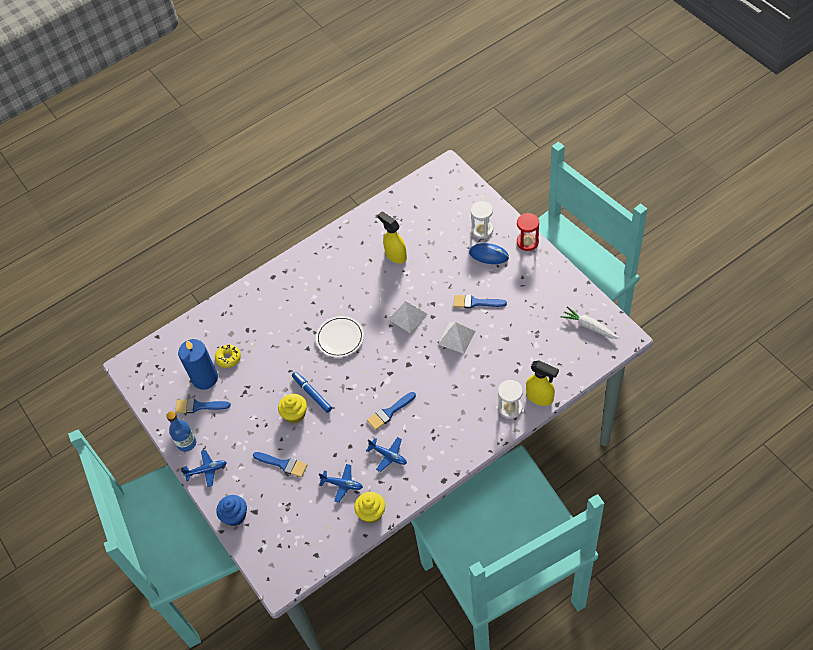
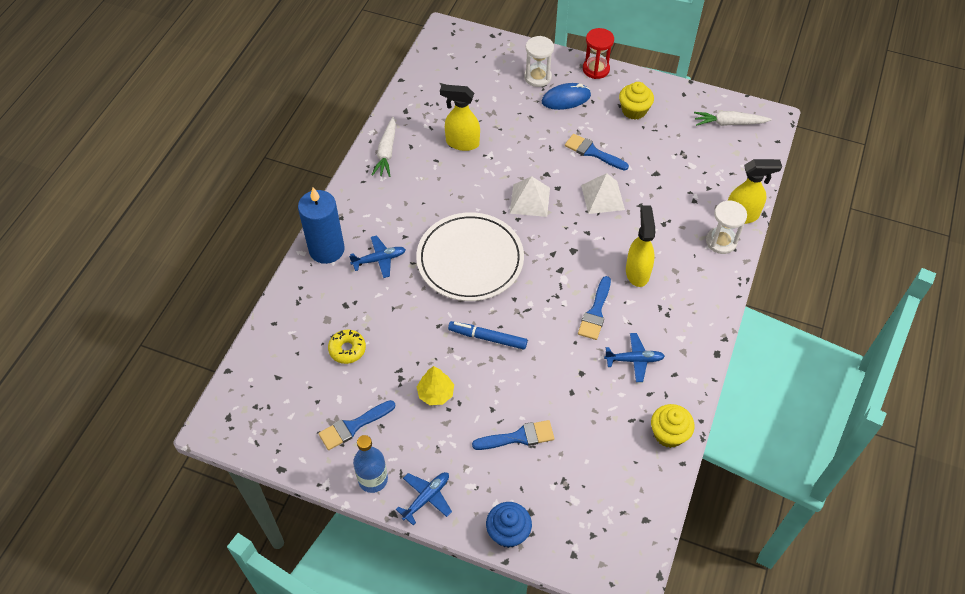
camera: 40 degrees left, 0 degrees up
blue candle [178,339,218,390] -> blue candle moved to [298,188,345,264]
yellow cupcake [278,394,307,423] -> yellow cupcake moved to [619,82,654,120]
white plate [316,316,364,357] -> white plate [416,212,524,301], size x1.62
blue plane [319,464,363,503] -> blue plane moved to [349,235,406,278]
blue brush [453,295,507,309] -> blue brush turned 60 degrees clockwise [565,134,629,171]
none -> white carrot [372,117,396,177]
none -> yellow tree [417,366,454,405]
none -> yellow spray bottle [626,206,655,287]

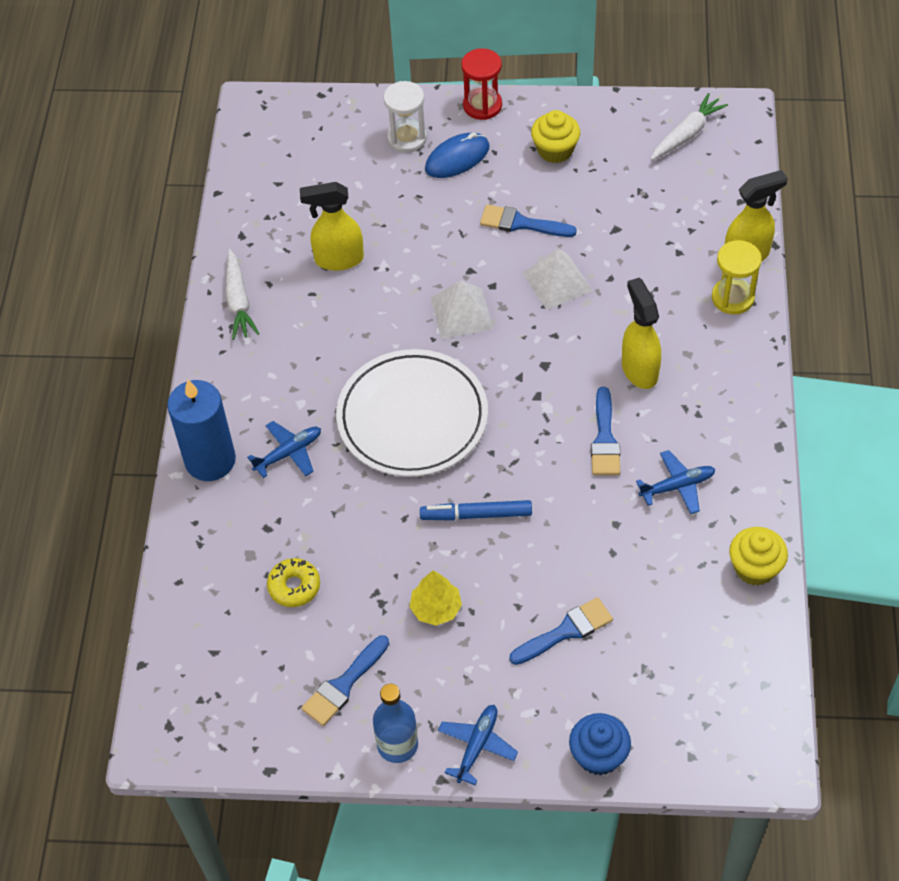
camera: 15 degrees left, 0 degrees up
white carrot [694,111,772,126] -> white carrot turned 150 degrees clockwise [651,93,728,160]
white hourglass [706,200,747,254] -> yellow hourglass [712,240,762,315]

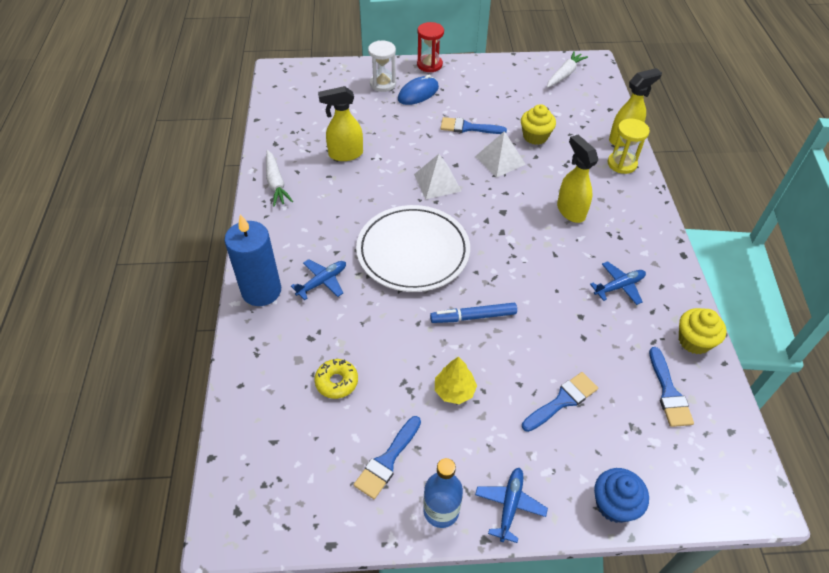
camera: 10 degrees left, 5 degrees down
yellow cupcake [531,110,580,163] -> yellow cupcake moved to [521,104,556,145]
blue brush [591,387,620,475] -> blue brush moved to [649,347,694,427]

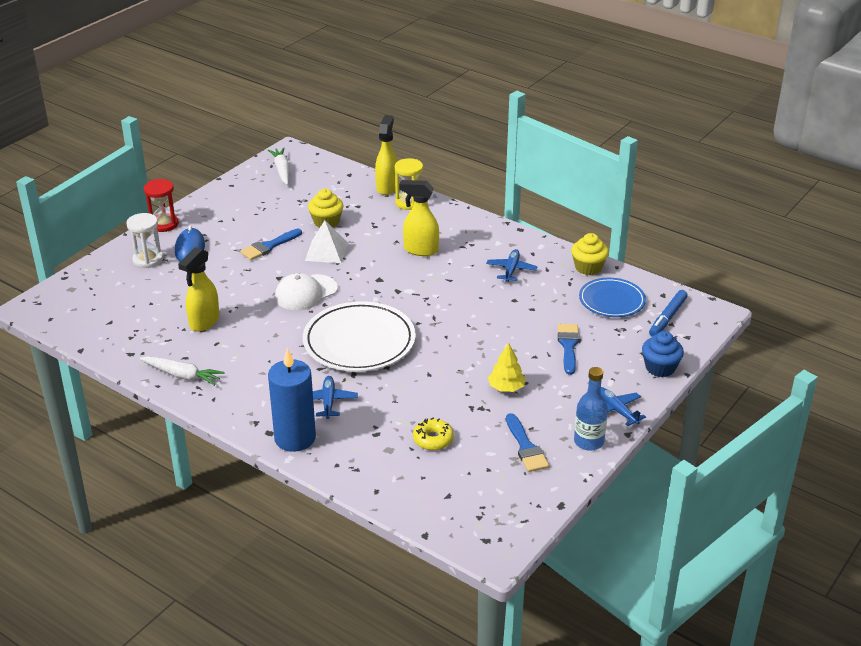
camera: 50 degrees left, 15 degrees down
white pyramid [414,154,462,199] -> white cap [275,273,338,310]
blue marker [430,303,517,323] -> blue marker moved to [649,290,688,337]
blue brush [649,347,694,427] -> blue plate [579,278,646,317]

